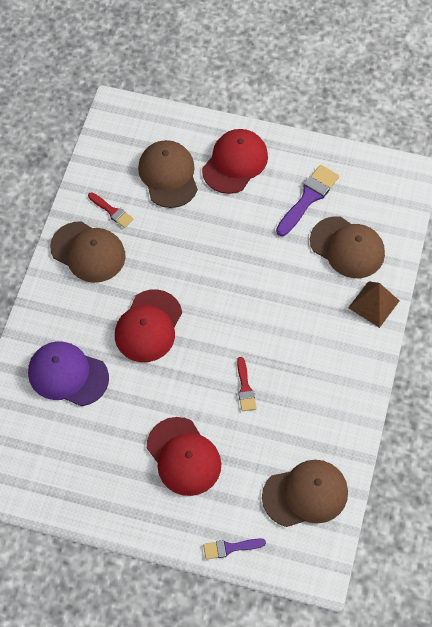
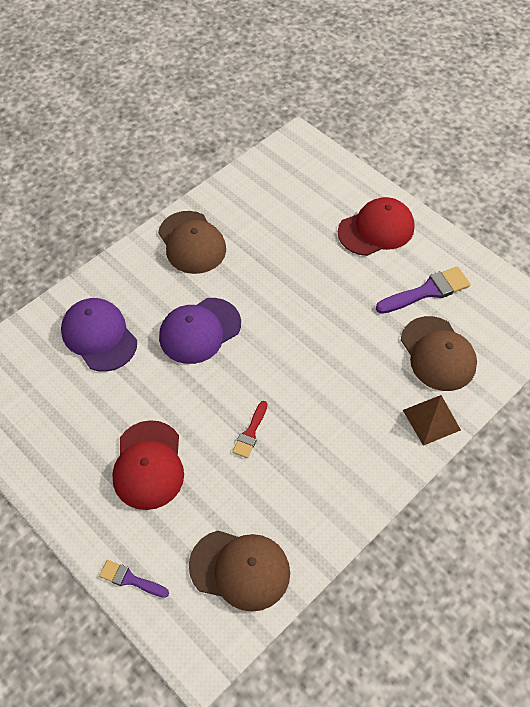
camera: 30 degrees right, 5 degrees down
red brush [88,192,133,228] -> none
red cap [115,289,182,362] -> purple cap [159,298,241,364]
brown cap [138,140,198,208] -> none

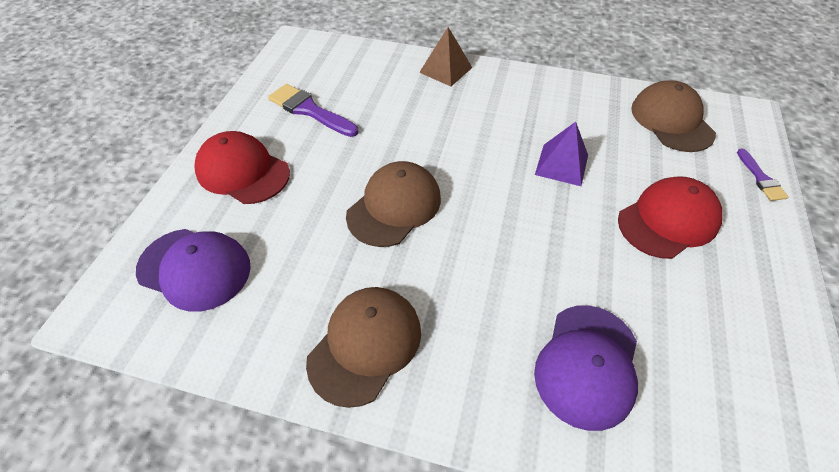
camera: 120 degrees left, 5 degrees down
purple cap [159,298,241,364] -> purple cap moved to [136,229,251,312]
red brush [232,401,268,458] -> purple pyramid [535,122,588,186]
brown cap [401,316,477,391] -> brown cap moved to [346,161,441,247]

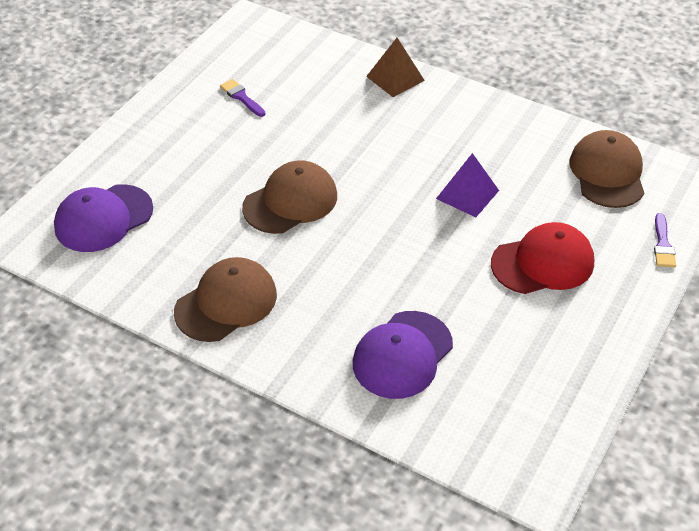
camera: 15 degrees right, 5 degrees down
purple cap [136,229,251,312] -> purple cap turned 105 degrees clockwise [54,184,153,252]
red cap [194,131,290,204] -> none
purple brush [268,84,358,137] -> purple brush [220,79,265,117], size x0.59

